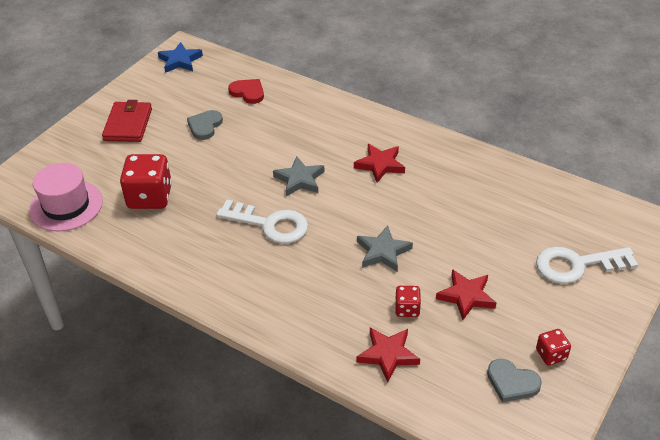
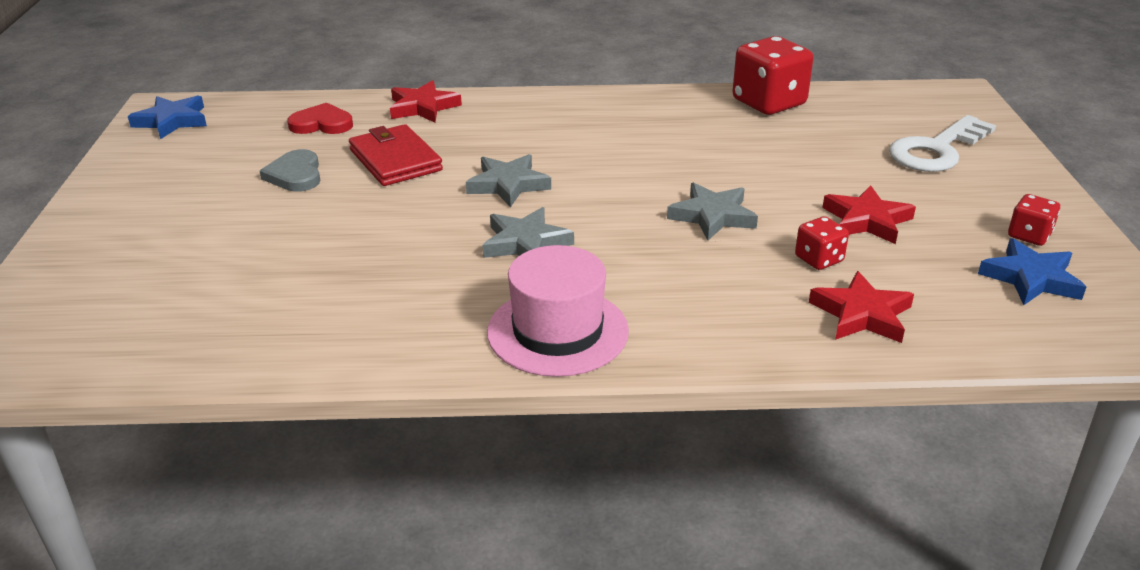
camera: 35 degrees left, 10 degrees down
pink hat [29,163,103,232] -> pink hat moved to [487,245,629,377]
red wallet [102,100,152,142] -> red wallet moved to [349,124,443,186]
red dice [120,154,172,209] -> red dice moved to [733,36,813,115]
white key [216,200,308,244] -> grey star [482,207,574,258]
red star [354,144,405,183] -> red star moved to [390,80,462,123]
grey heart [487,359,542,402] -> blue star [978,238,1086,305]

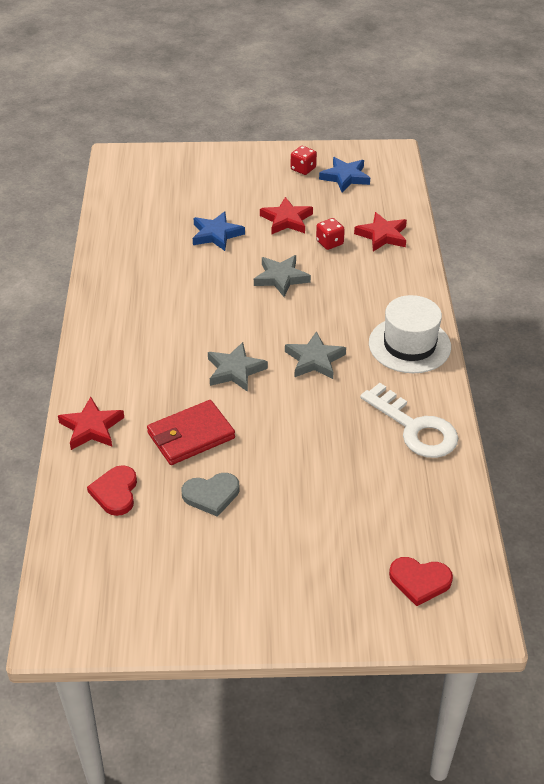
camera: 90 degrees left, 10 degrees up
blue star [128,96,207,139] -> blue star moved to [193,211,245,251]
pink hat [487,245,629,377] -> white hat [369,295,451,373]
red dice [733,36,813,115] -> none
white key [889,115,996,172] -> white key moved to [360,383,458,458]
none -> red heart [389,557,453,606]

